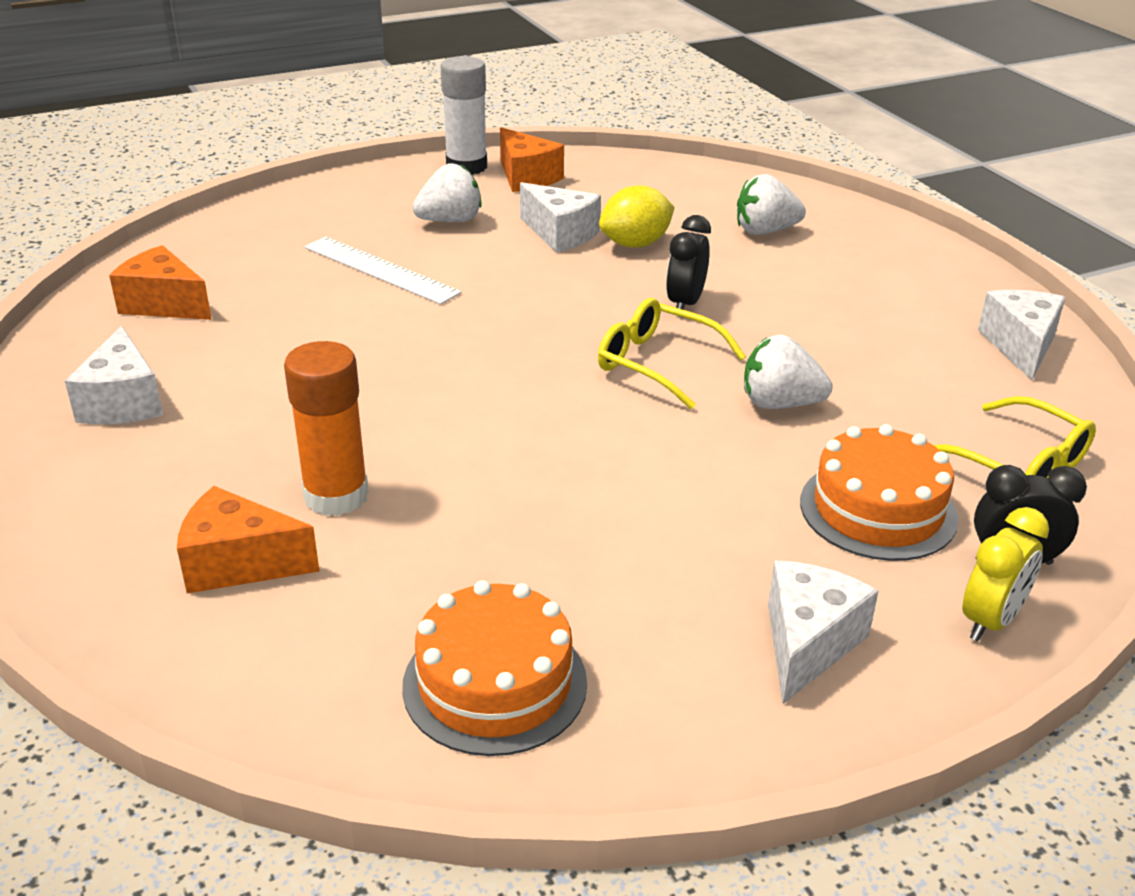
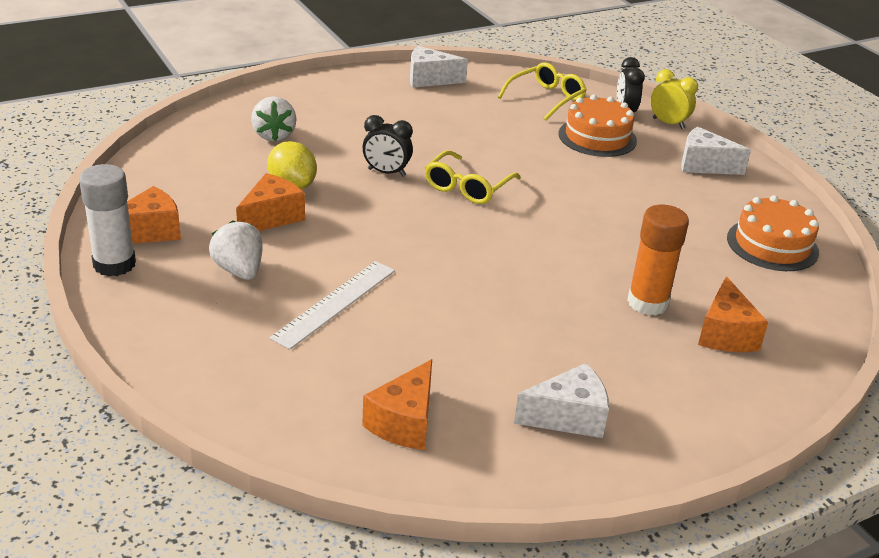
camera: 95 degrees left, 0 degrees up
white cheese [520,182,601,253] -> orange cheese [236,173,305,231]
white strawberry [744,335,833,409] -> none

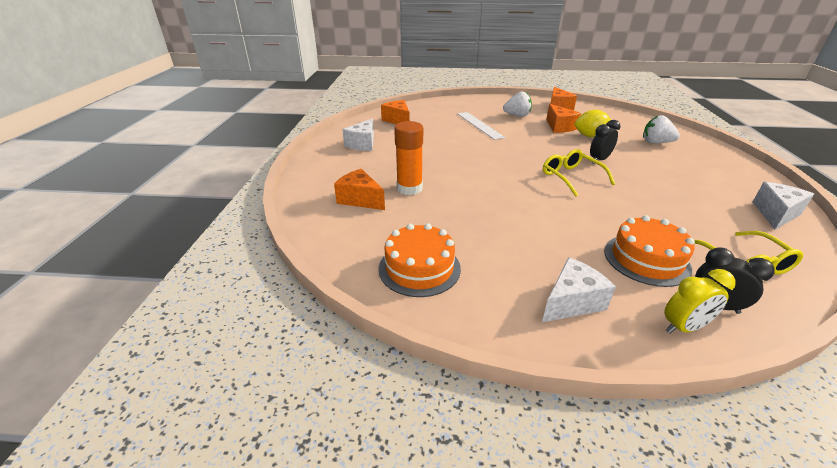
camera: 125 degrees right, 0 degrees up
white glue stick [79,164,136,277] -> none

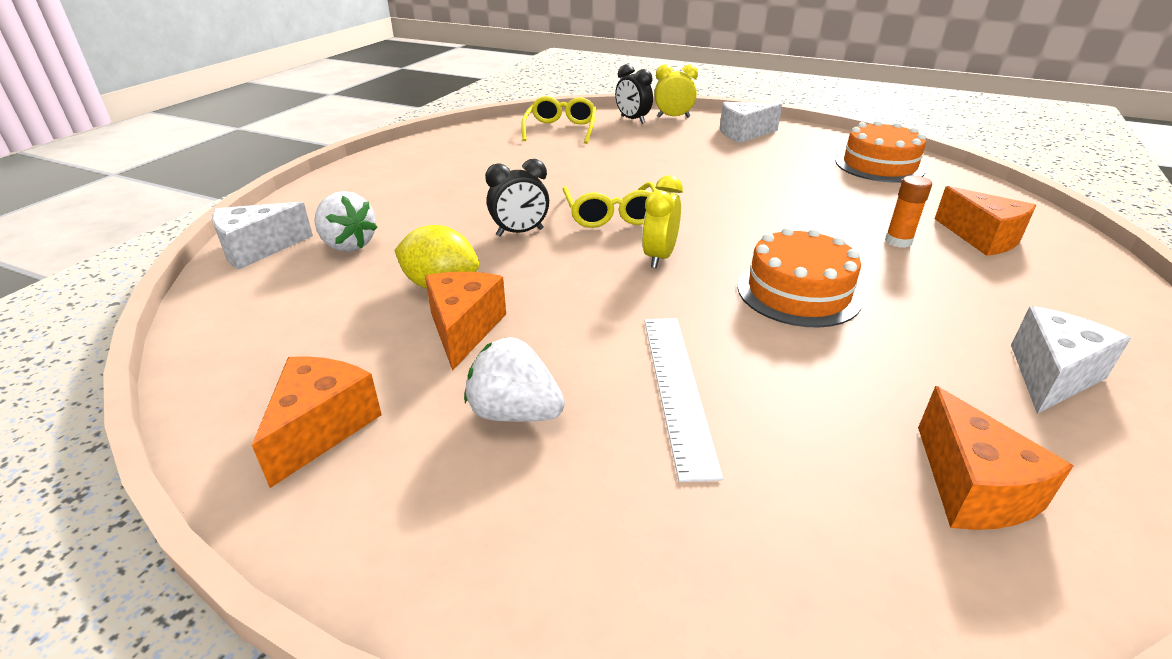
camera: 160 degrees left, 0 degrees up
orange glue stick [394,121,423,195] -> orange glue stick [885,175,932,248], size x0.58
orange cake [604,215,695,287] -> orange cake moved to [737,227,863,327]
white cheese [753,182,814,230] -> white cheese moved to [212,202,313,270]
none -> yellow clock [642,176,683,268]

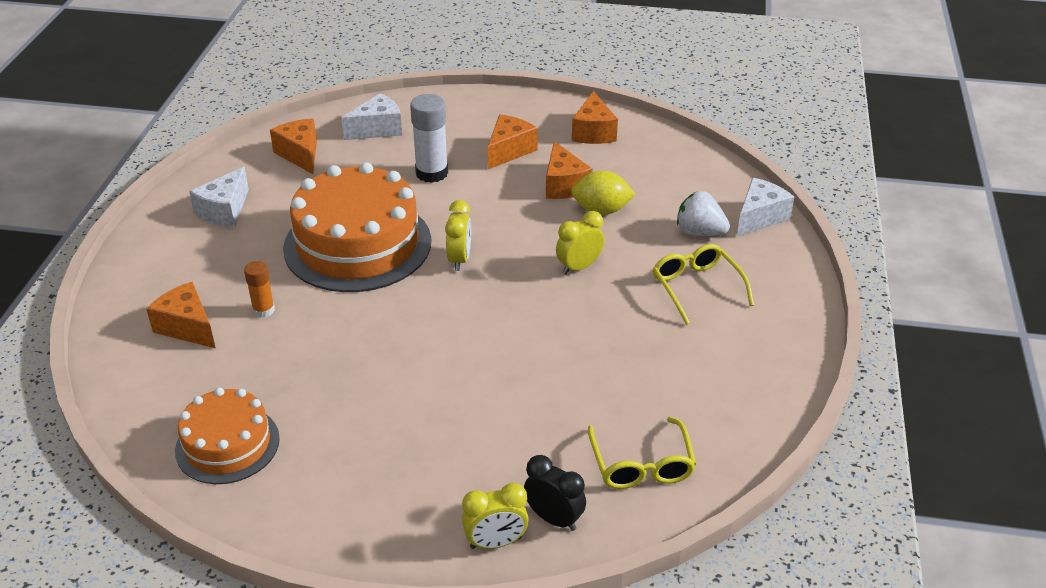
camera: 165 degrees right, 5 degrees up
white strawberry [464,337,565,422] -> orange cheese [488,115,538,169]
black clock [485,159,549,236] -> yellow clock [556,211,604,275]
yellow glasses [563,182,657,228] -> yellow glasses moved to [653,244,754,325]
white ruler [644,318,723,482] -> white glue stick [410,94,448,183]
white cheese [720,102,782,143] -> white cheese moved to [342,93,402,140]
orange cake [737,227,863,327] -> orange cake [283,162,431,292], size x1.74

